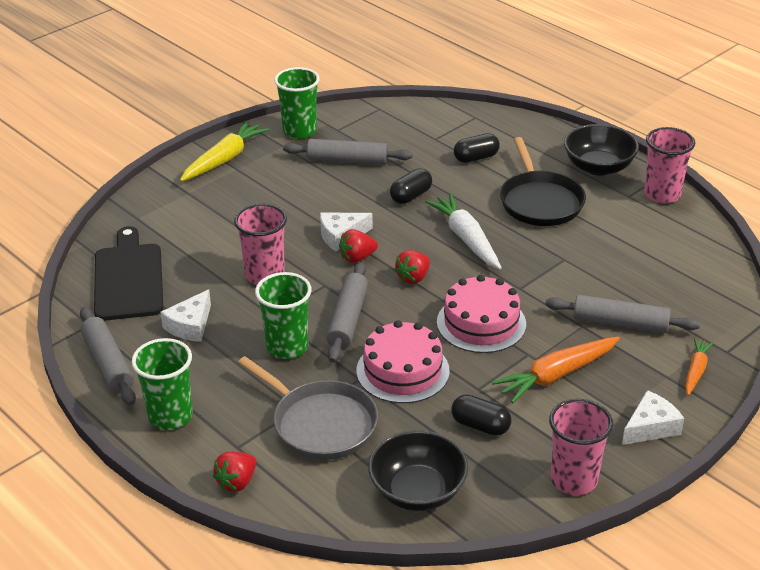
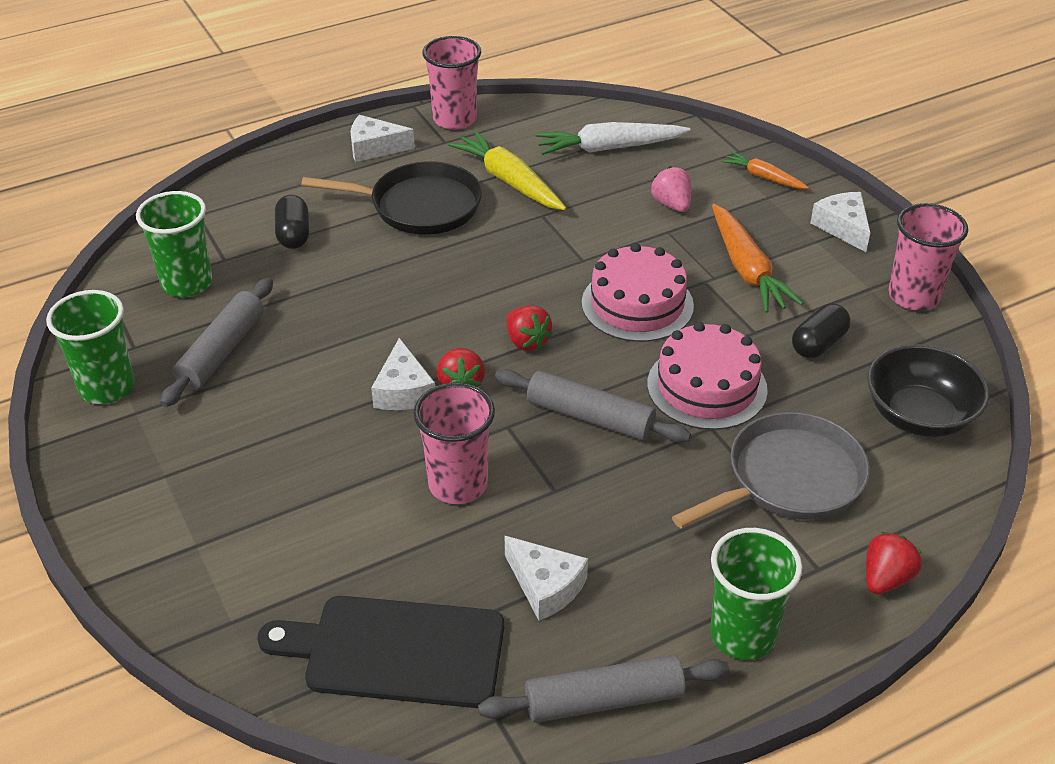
camera: 75 degrees left, 5 degrees up
yellow carrot [180,121,269,181] -> yellow carrot moved to [449,131,566,210]
red strawberry [213,452,256,492] -> red strawberry turned 105 degrees counterclockwise [866,532,922,594]
green cup [255,272,312,359] -> green cup moved to [136,191,212,297]
black capsule [390,168,432,204] -> none
white carrot [425,193,502,269] -> white carrot moved to [535,122,691,155]
grey rolling pin [545,295,700,333] -> pink strawberry [651,166,691,212]
black bowl [564,124,639,176] -> white cheese [350,115,415,162]

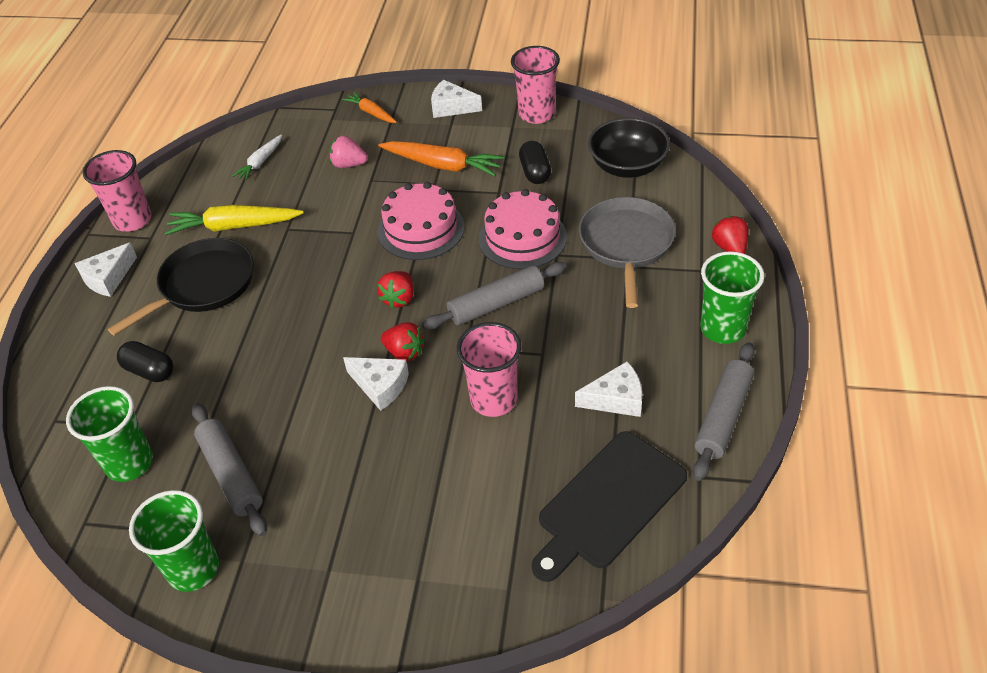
camera: 50 degrees left, 5 degrees up
red strawberry [506,305,553,351] -> red strawberry turned 105 degrees clockwise [377,271,414,309]
white carrot [535,122,691,155] -> white carrot [232,134,282,181], size x0.58
orange carrot [722,151,809,189] -> orange carrot turned 60 degrees clockwise [342,92,397,123]

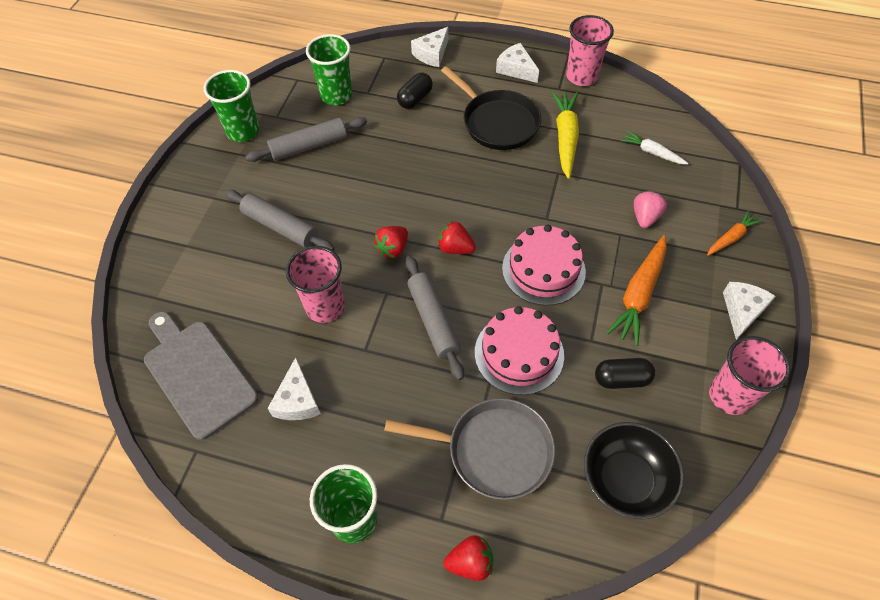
camera: 95 degrees right, 10 degrees up
white cheese [343,357,409,411] -> white cheese moved to [411,27,449,67]
black cutting board [532,431,687,582] -> grey cutting board [144,311,258,440]
grey rolling pin [693,342,755,481] -> grey rolling pin moved to [225,190,335,251]

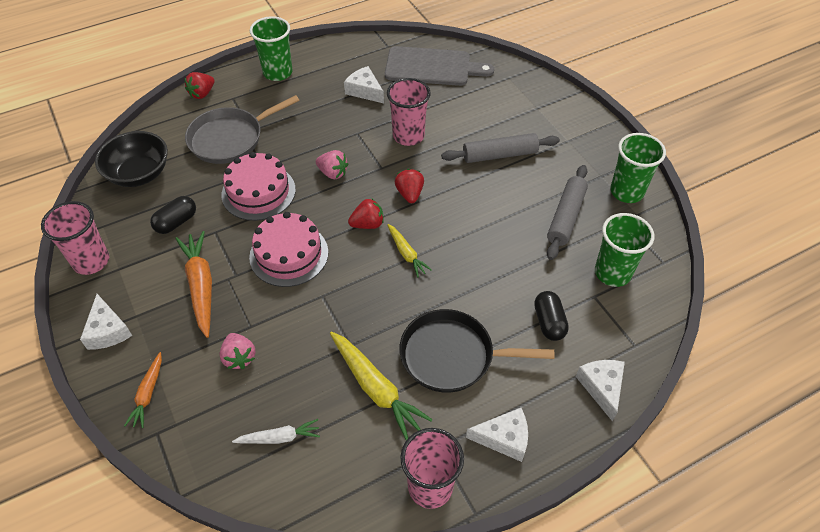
camera: 135 degrees right, 5 degrees down
grey rolling pin [405,256,464,380] -> pink strawberry [316,150,348,179]
none -> yellow carrot [387,224,432,277]

